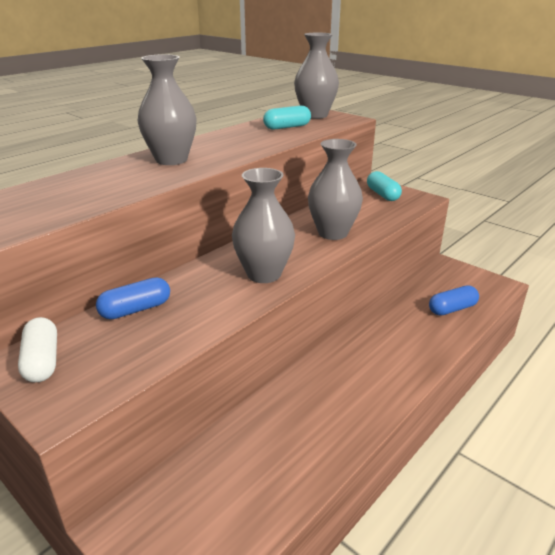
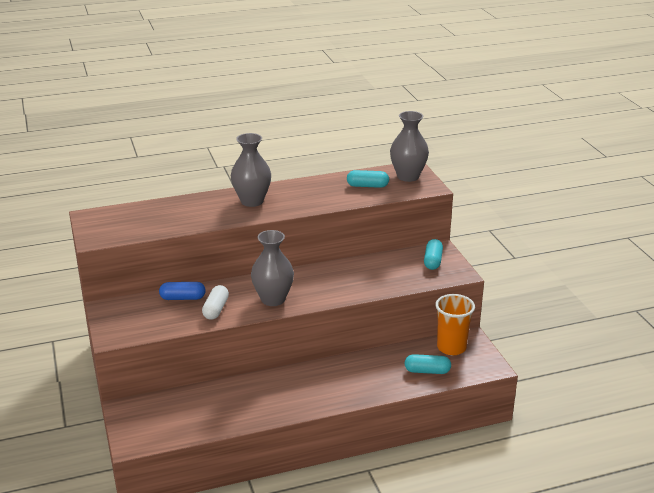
camera: 30 degrees right, 0 degrees up
white capsule [18,317,57,382] -> white capsule moved to [202,285,229,320]
grey vase [308,139,363,240] -> none
blue capsule [429,285,479,316] -> turquoise capsule [405,354,451,374]
none -> orange cup [435,294,475,355]

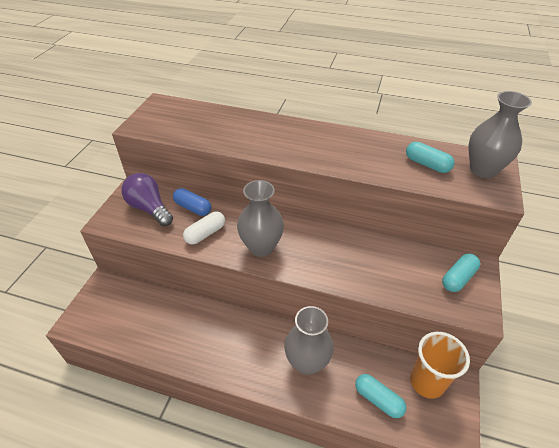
camera: 35 degrees right, 15 degrees up
grey vase [231,133,271,207] -> grey vase moved to [284,306,334,375]
none -> purple light bulb [121,173,173,226]

